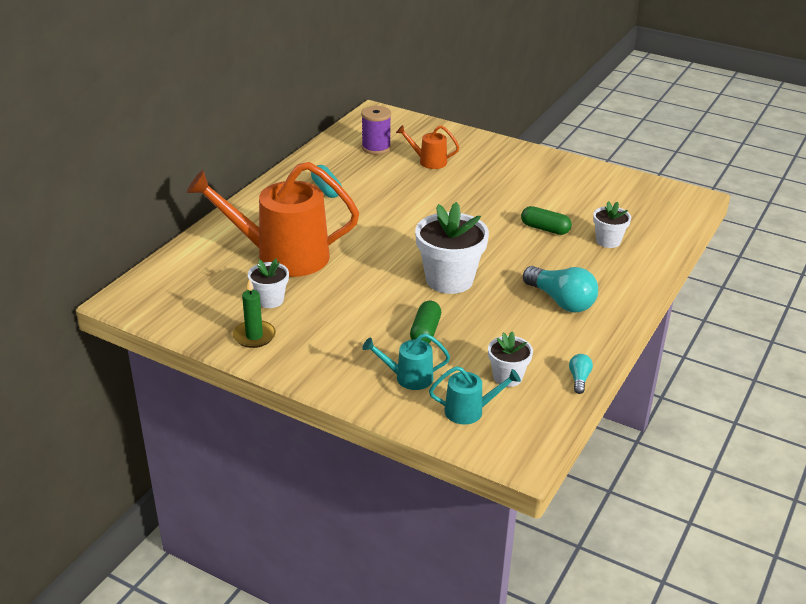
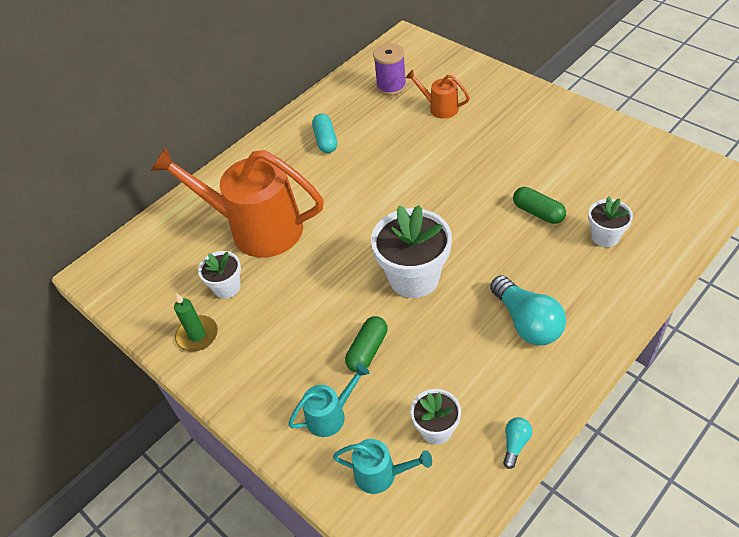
camera: 20 degrees right, 15 degrees up
turquoise watering can [362,333,450,390] -> turquoise watering can turned 135 degrees clockwise [288,363,369,437]

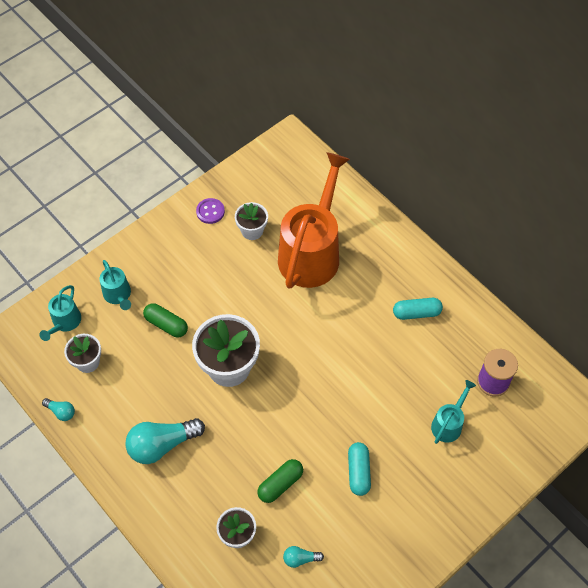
camera: 90 degrees right, 10 degrees up
green candle [174,293,218,352] -> purple button [196,198,225,224]
orange watering can [406,70,470,119] -> turquoise watering can [431,380,476,444]
none -> turquoise light bulb [283,546,324,568]
none -> turquoise capsule [348,442,371,496]

